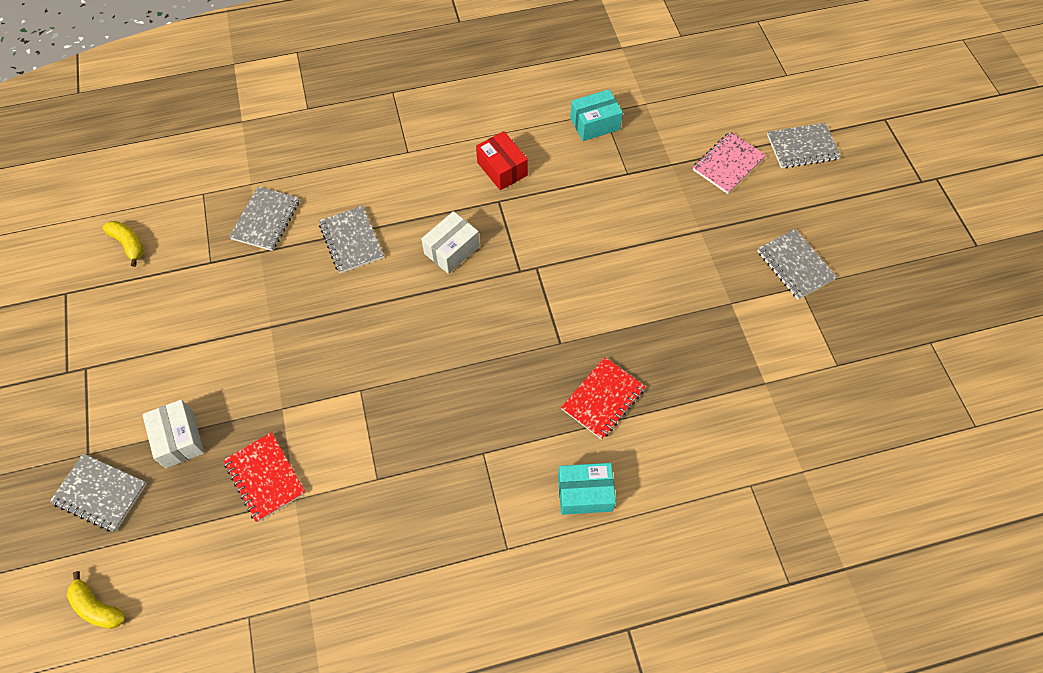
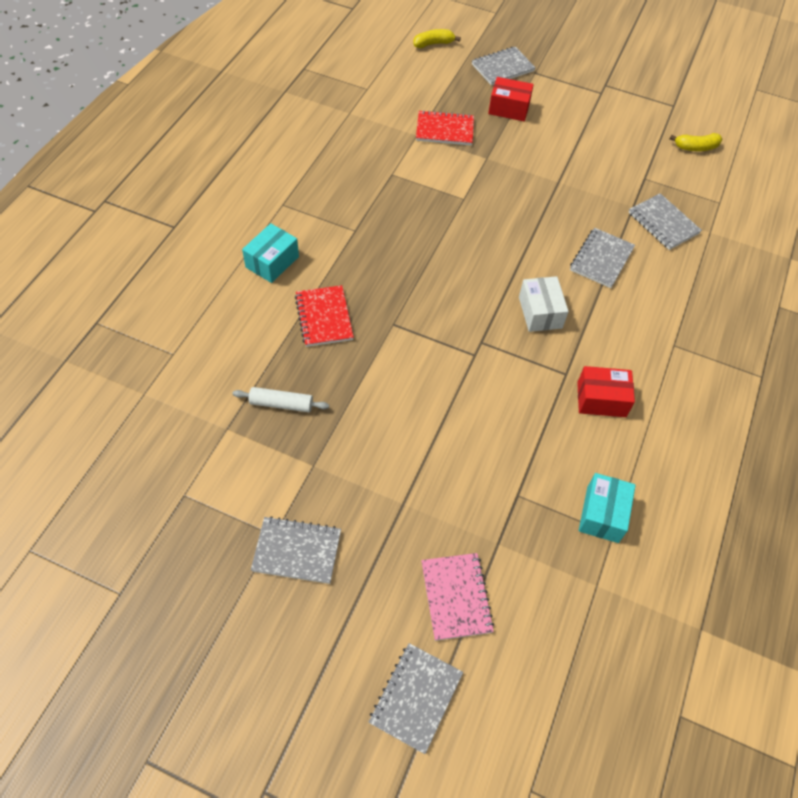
camera: 125 degrees right, 5 degrees down
white box [142,399,204,468] -> red box [488,77,534,121]
grey notebook [319,205,384,273] -> grey notebook turned 75 degrees counterclockwise [570,228,635,288]
none -> white rolling pin [233,387,329,412]

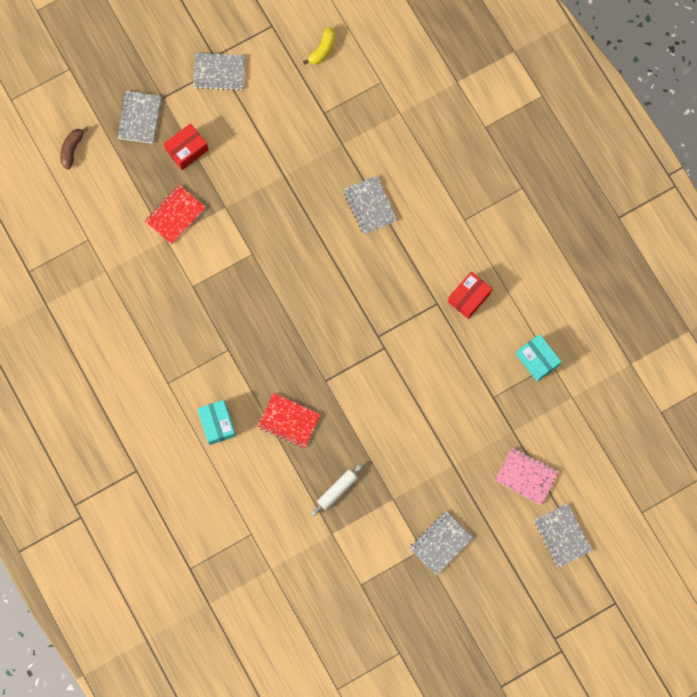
camera: 50 degrees left, 20 degrees up
yellow banana [413,29,461,48] -> brown banana [60,127,88,170]
white box [519,276,569,332] -> none
grey notebook [628,193,702,250] -> grey notebook moved to [193,53,245,91]

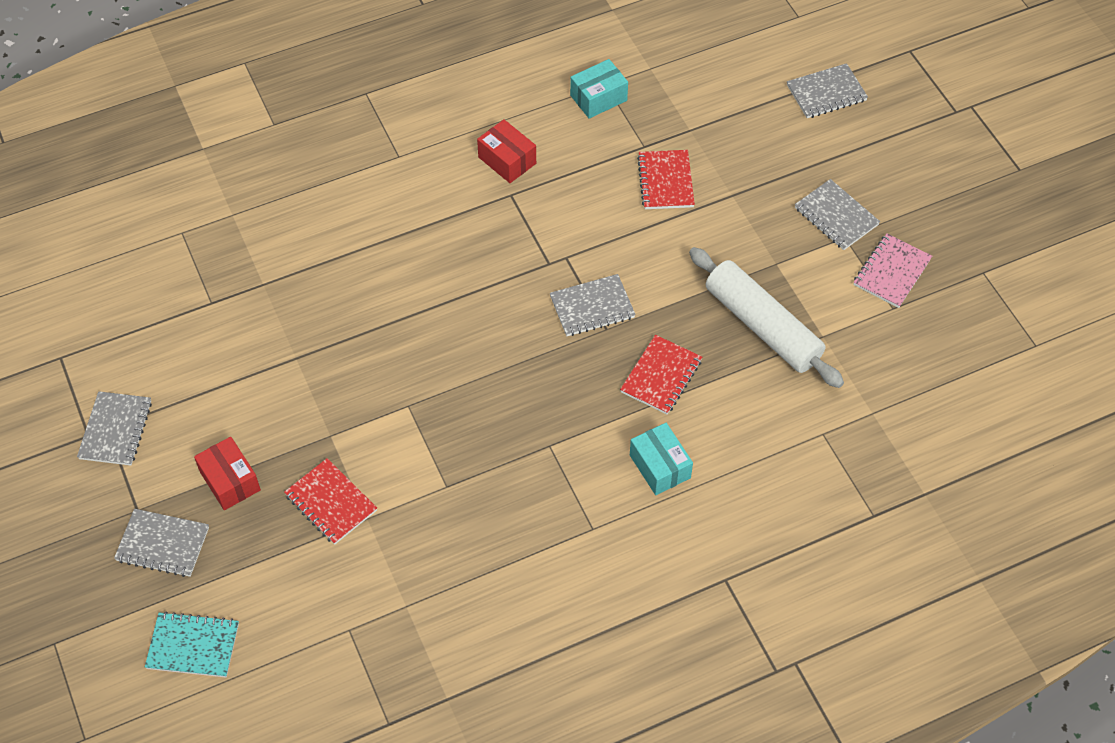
camera: 85 degrees left, 20 degrees down
brown banana [60,127,88,170] -> turquoise notebook [145,612,239,677]
turquoise box [197,400,236,445] -> turquoise box turned 75 degrees clockwise [630,423,693,495]
yellow banana [303,27,335,65] -> none
white rolling pin [311,464,363,516] -> white rolling pin [689,247,844,388], size x2.12
grey notebook [344,176,397,235] -> grey notebook moved to [550,274,636,336]
pink notebook [495,448,559,505] -> pink notebook moved to [854,234,932,308]
none -> red notebook [637,150,695,209]

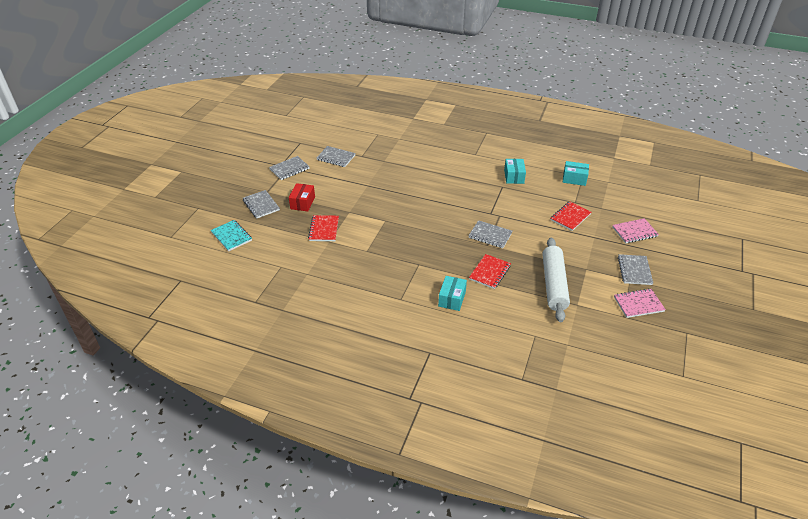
camera: 45 degrees right, 15 degrees down
red box [477,119,536,183] -> turquoise box [504,159,526,184]
red notebook [620,335,702,414] -> red notebook turned 45 degrees counterclockwise [469,254,511,289]
grey notebook [787,63,868,118] -> grey notebook moved to [316,146,356,167]
none -> pink notebook [612,218,659,243]

